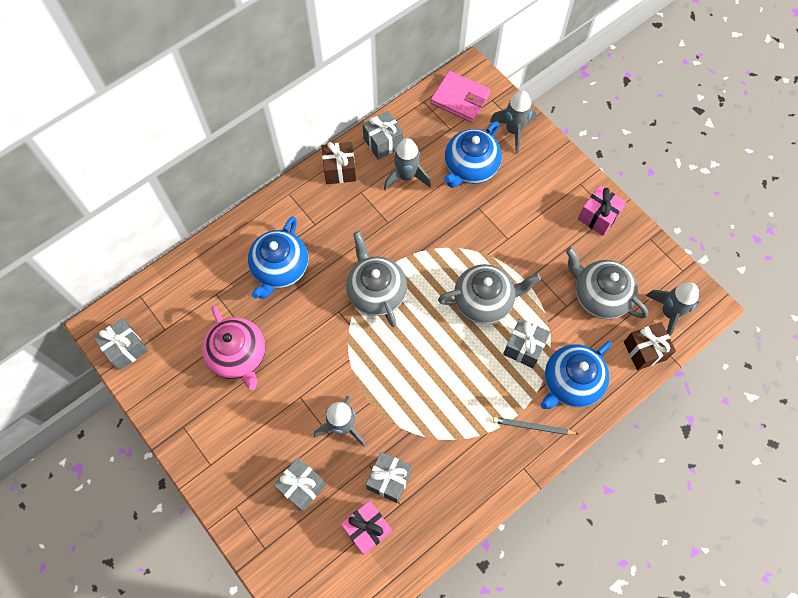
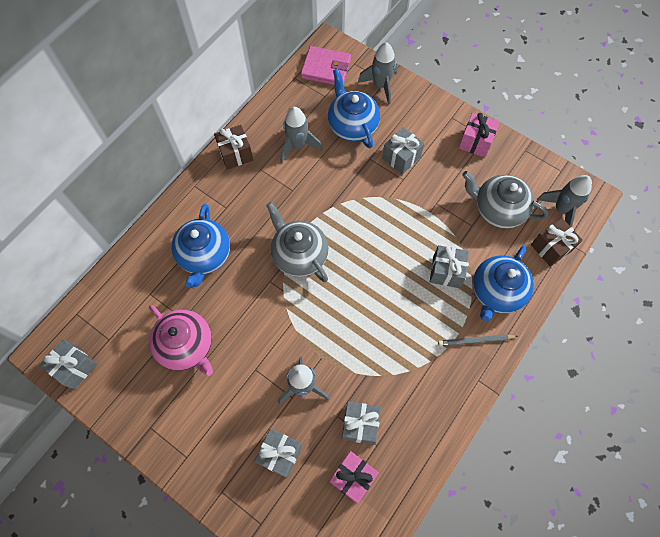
camera: 15 degrees left, 0 degrees up
grey gift [362,111,403,160] -> grey gift moved to [382,127,424,175]
grey teapot [438,264,541,324] -> none
blue teapot [444,121,502,188] -> blue teapot turned 135 degrees clockwise [328,69,380,148]

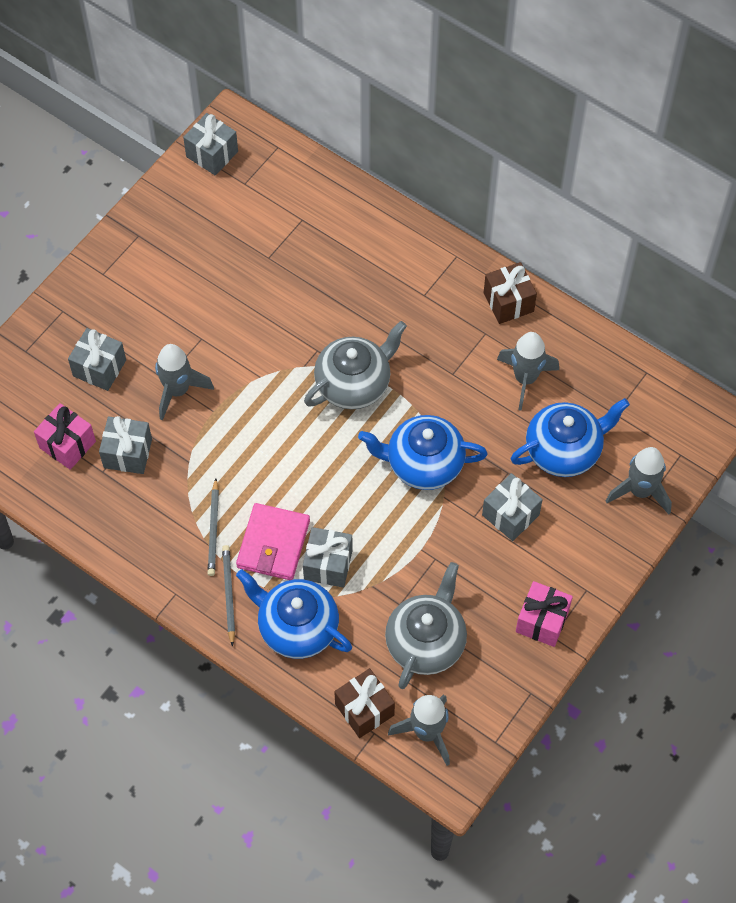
camera: 90 degrees right, 5 degrees down
pink teapot [149,305,213,376] -> none
blue teapot [171,204,230,288] -> blue teapot moved to [358,415,488,490]
pink wallet [301,46,351,85] -> pink wallet moved to [236,503,310,580]
none -> grey pencil [208,479,219,576]

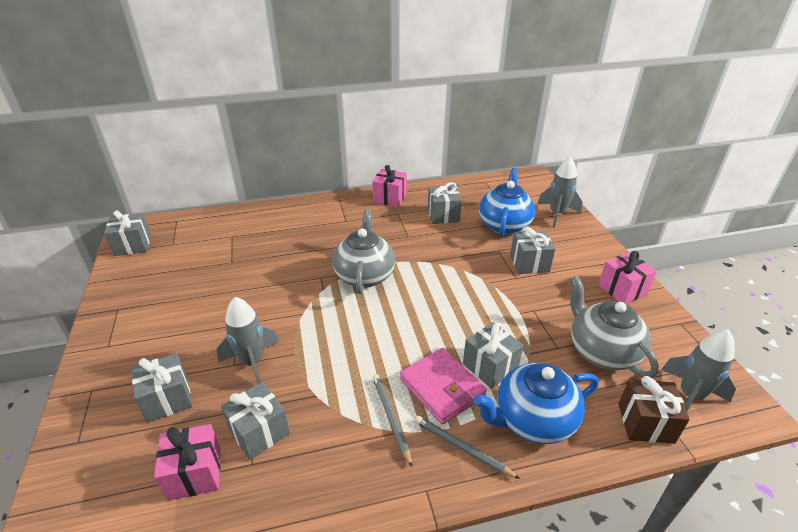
camera: 50 degrees left, 25 degrees down
grey pencil [208,479,219,576] -> grey pencil turned 150 degrees counterclockwise [373,374,412,467]
blue teapot [358,415,488,490] -> none
brown gift [484,262,537,324] -> pink gift [372,165,407,207]
grey rocket [497,332,559,411] -> grey gift [428,182,462,224]

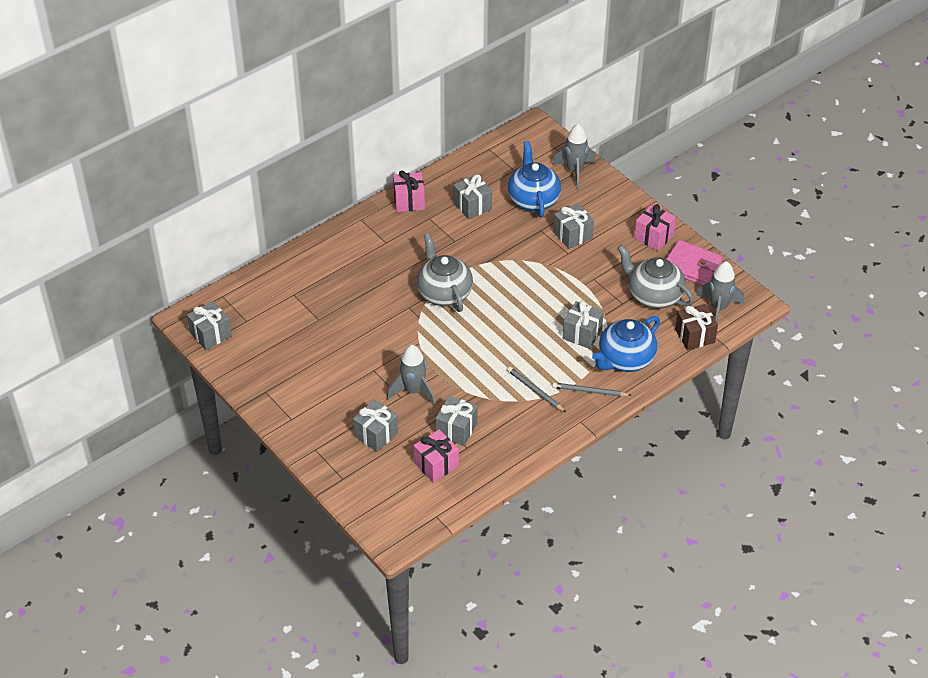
camera: 25 degrees left, 10 degrees up
pink wallet [400,348,487,425] -> pink wallet moved to [666,240,723,285]

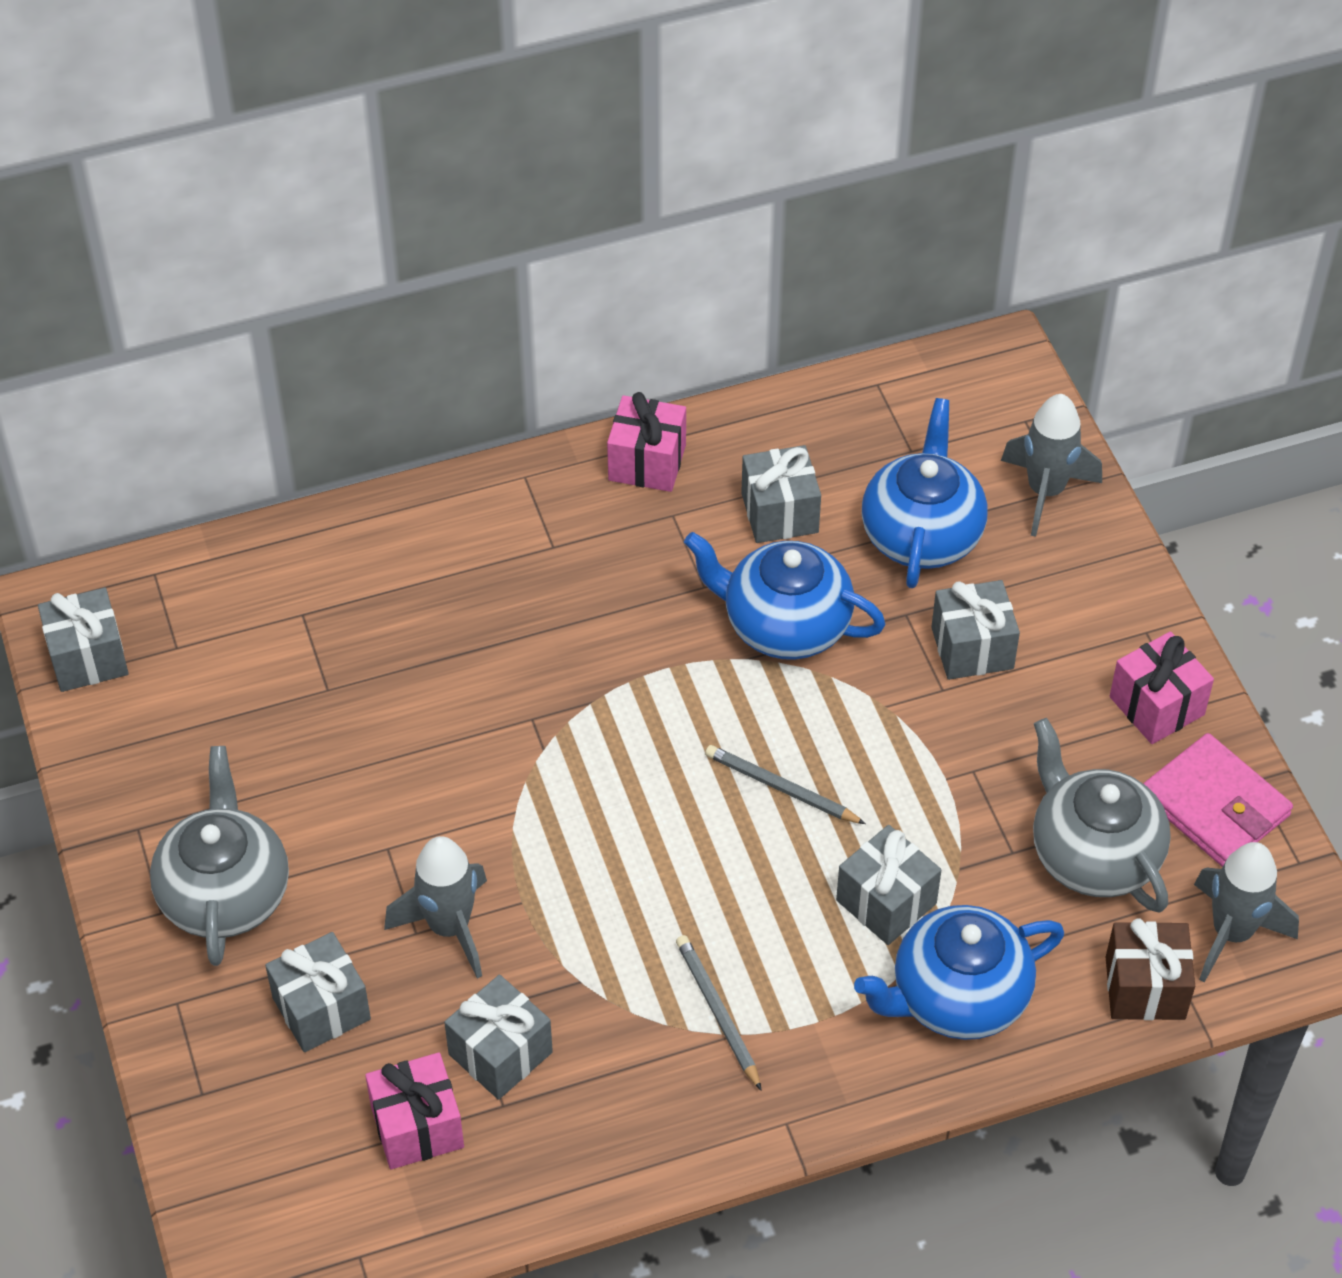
camera: 20 degrees right, 5 degrees up
grey teapot [417,233,473,312] -> grey teapot moved to [150,746,289,966]
grey pencil [552,383,631,397] -> grey pencil moved to [705,745,866,824]
none -> blue teapot [684,532,885,660]

